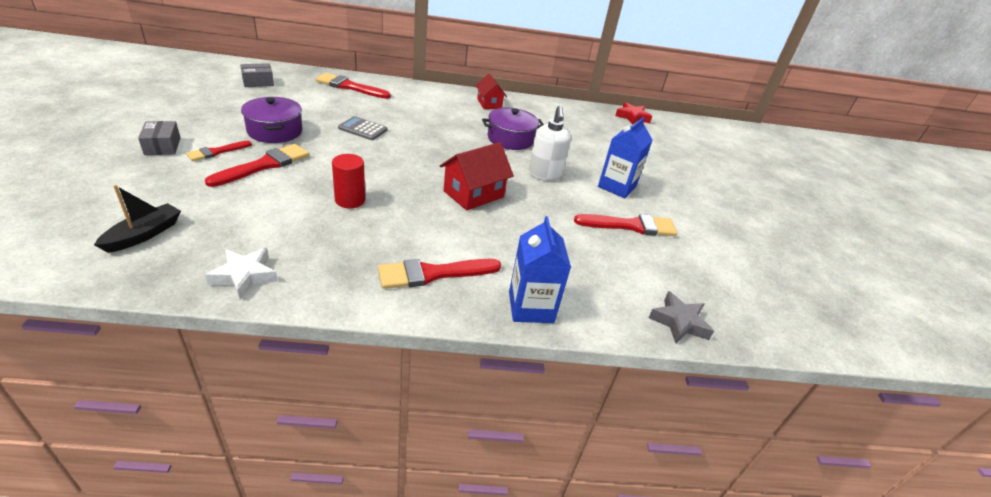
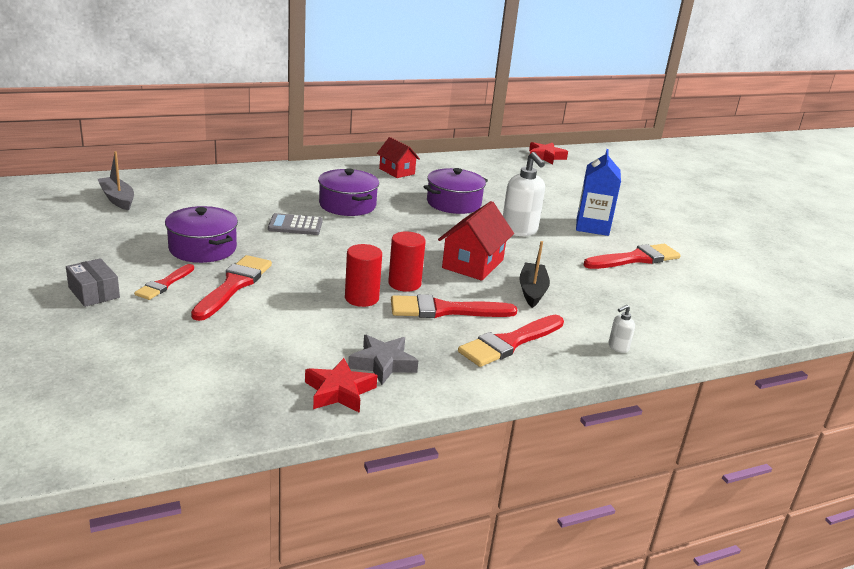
camera: 20 degrees left, 10 degrees down
black boat [94,185,181,253] -> black boat moved to [519,241,550,308]
white star [205,248,278,299] -> red star [305,358,377,413]
grey box [240,63,274,87] -> grey boat [98,151,134,211]
red brush [316,73,391,99] -> red brush moved to [391,294,517,318]
blue carton [509,216,571,323] -> white soap dispenser [608,305,635,353]
grey star [649,291,714,343] -> grey star moved to [348,335,418,385]
none -> purple pot [318,168,379,216]
none -> red cylinder [388,231,426,292]

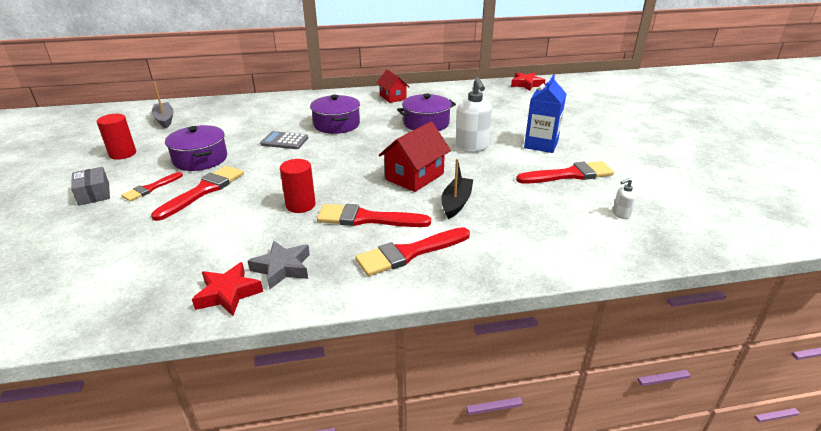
camera: 15 degrees right, 5 degrees up
red cylinder [388,231,426,292] -> red cylinder moved to [97,114,136,160]
white soap dispenser [608,305,635,353] -> white soap dispenser moved to [613,178,636,219]

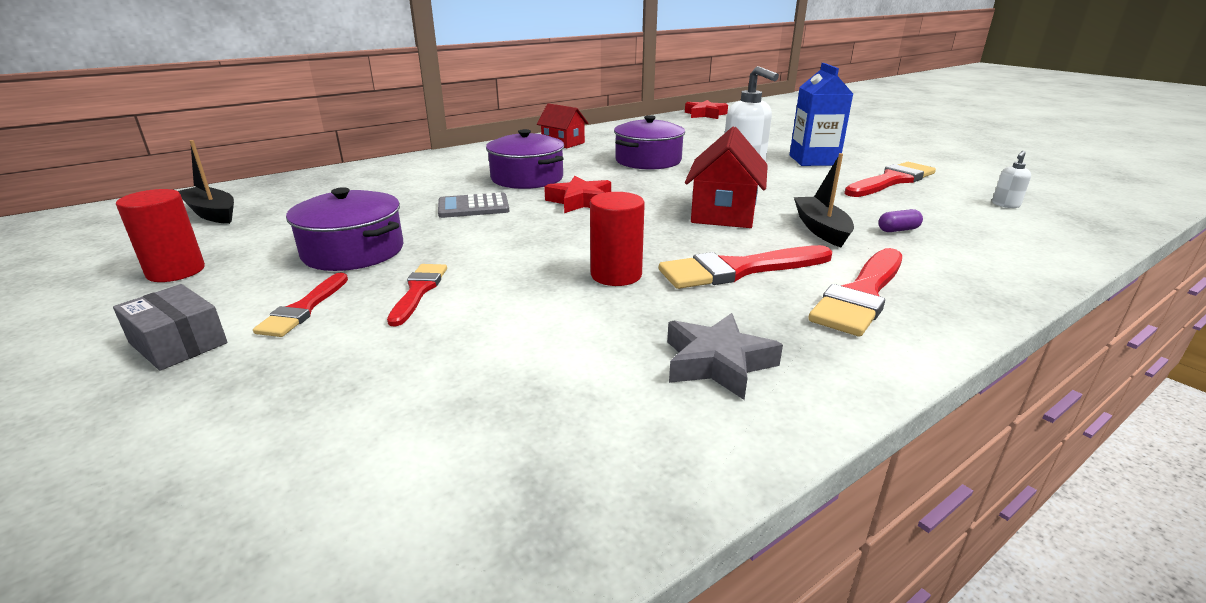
camera: 25 degrees left, 5 degrees down
grey boat [151,82,174,128] -> black boat [178,140,234,224]
red brush [151,166,244,221] -> red brush [387,264,447,326], size x0.60
red star [192,262,263,316] -> red star moved to [544,176,611,213]
none -> purple capsule [878,209,923,232]

